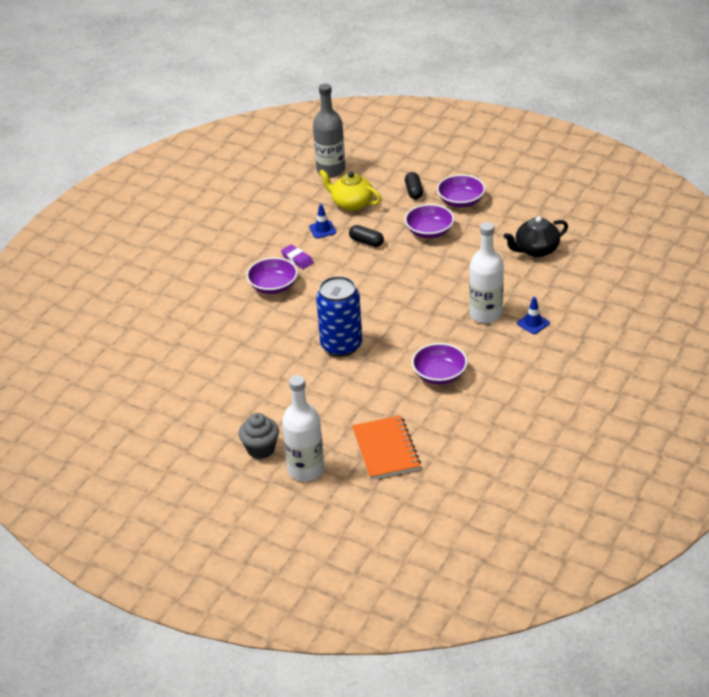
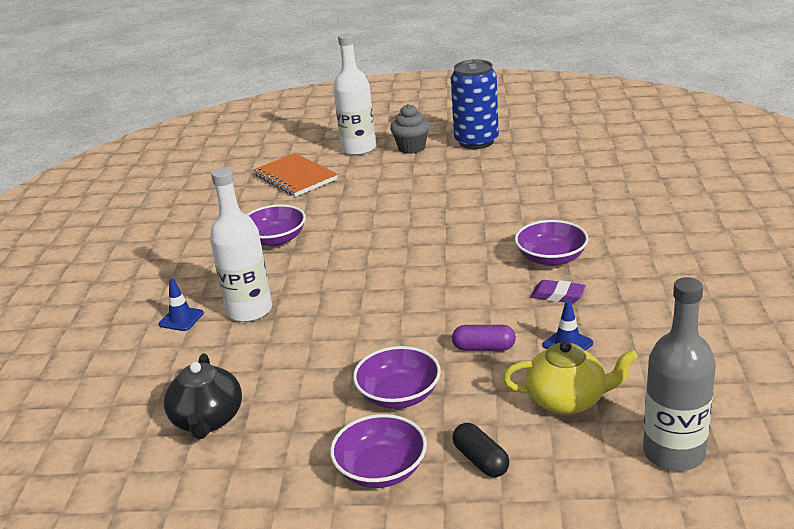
camera: 155 degrees right, 10 degrees down
blue can [316,276,362,357] -> blue can moved to [451,59,499,149]
black capsule [349,225,384,247] -> purple capsule [452,325,516,351]
black teapot [504,216,568,257] -> black teapot turned 135 degrees clockwise [164,353,242,439]

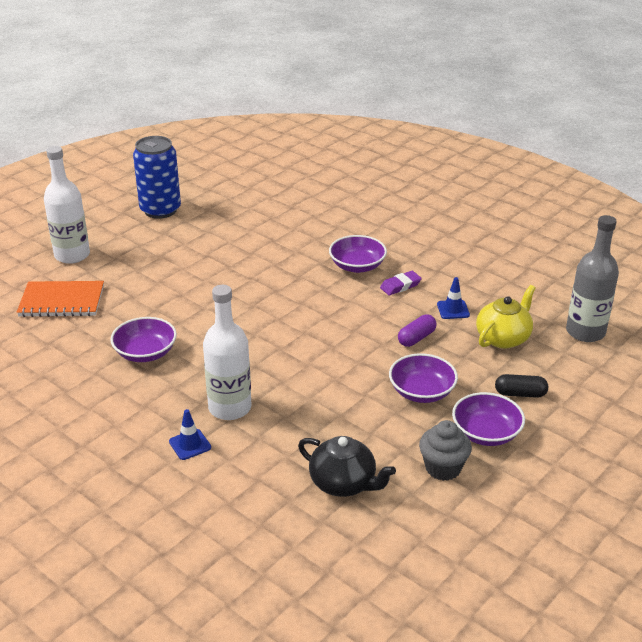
camera: 55 degrees left, 5 degrees up
grey cupcake [390,104,430,154] -> grey cupcake moved to [419,420,472,481]

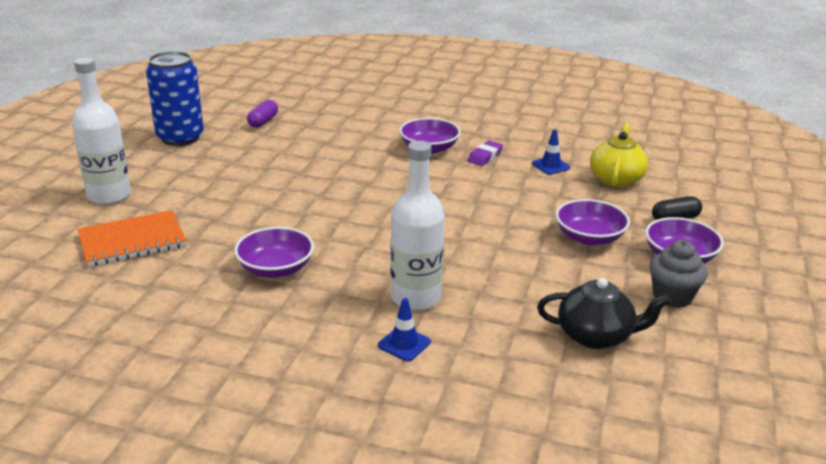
camera: 25 degrees left, 5 degrees down
purple capsule [398,314,437,347] -> purple capsule moved to [247,100,278,128]
grey bottle [566,215,619,342] -> none

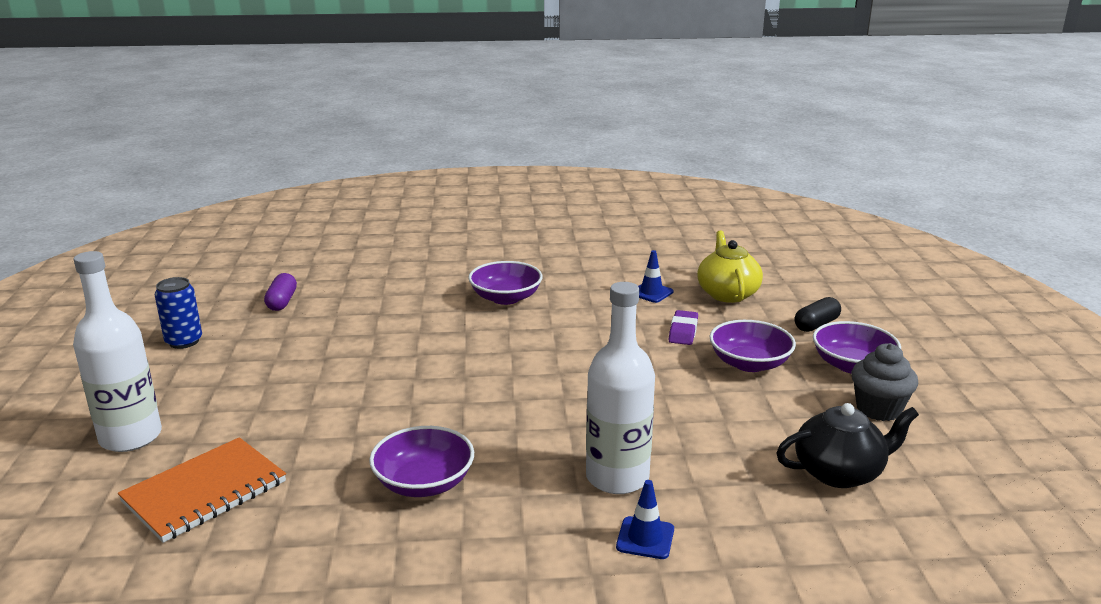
camera: 20 degrees left, 5 degrees down
blue can [146,51,204,146] -> blue can [155,277,202,349], size x0.58
purple eraser [467,141,503,166] -> purple eraser moved to [669,310,698,345]

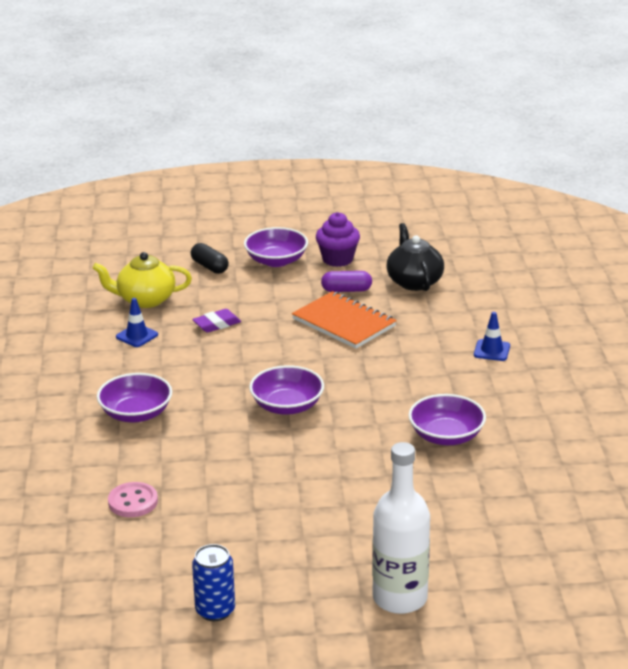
camera: 90 degrees left, 5 degrees up
orange notebook [118,437,286,543] -> orange notebook moved to [292,291,397,349]
purple capsule [264,273,297,311] -> purple capsule moved to [321,271,372,292]
white bottle [586,282,655,494] -> none
purple eraser [669,310,698,345] -> purple eraser turned 45 degrees counterclockwise [192,309,241,333]
purple bowl [709,320,796,372] -> purple bowl moved to [249,365,324,415]
grey cupcake [851,343,918,421] -> purple cupcake [316,212,360,267]
none -> pink button [108,482,158,517]

